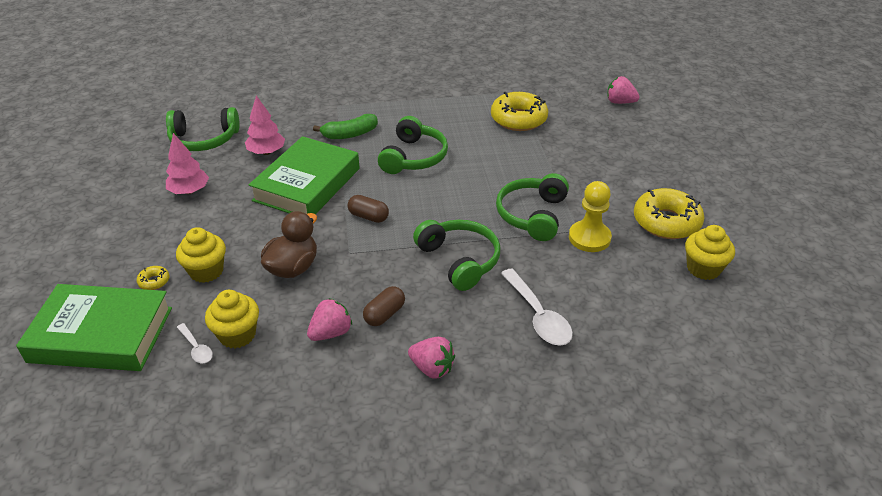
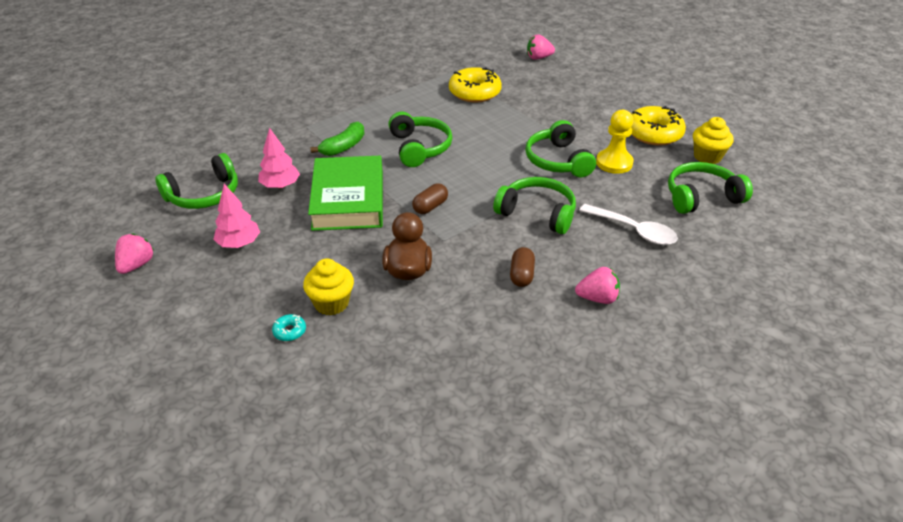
camera: 30 degrees left, 0 degrees up
green book [16,284,172,371] -> none
yellow donut [137,266,169,290] -> turquoise donut [272,314,306,341]
white spoon [177,323,213,363] -> none
yellow cupcake [205,290,259,348] -> none
pink strawberry [307,298,352,341] -> pink strawberry moved to [115,234,154,274]
brown capsule [348,195,389,223] -> brown capsule turned 45 degrees counterclockwise [412,184,448,214]
none -> green headphones [668,162,753,214]

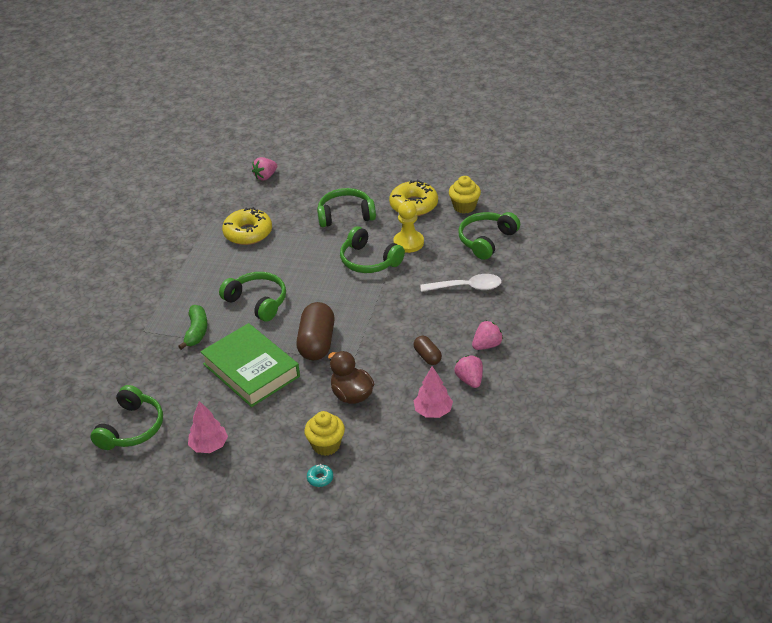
camera: 35 degrees left, 0 degrees up
pink strawberry [115,234,154,274] -> pink strawberry moved to [454,355,483,388]
pink tree [258,128,300,189] -> pink tree moved to [414,366,453,418]
brown capsule [412,184,448,214] -> brown capsule [297,302,334,360], size x1.89
green headphones [493,177,576,234] -> green headphones moved to [317,188,376,227]

